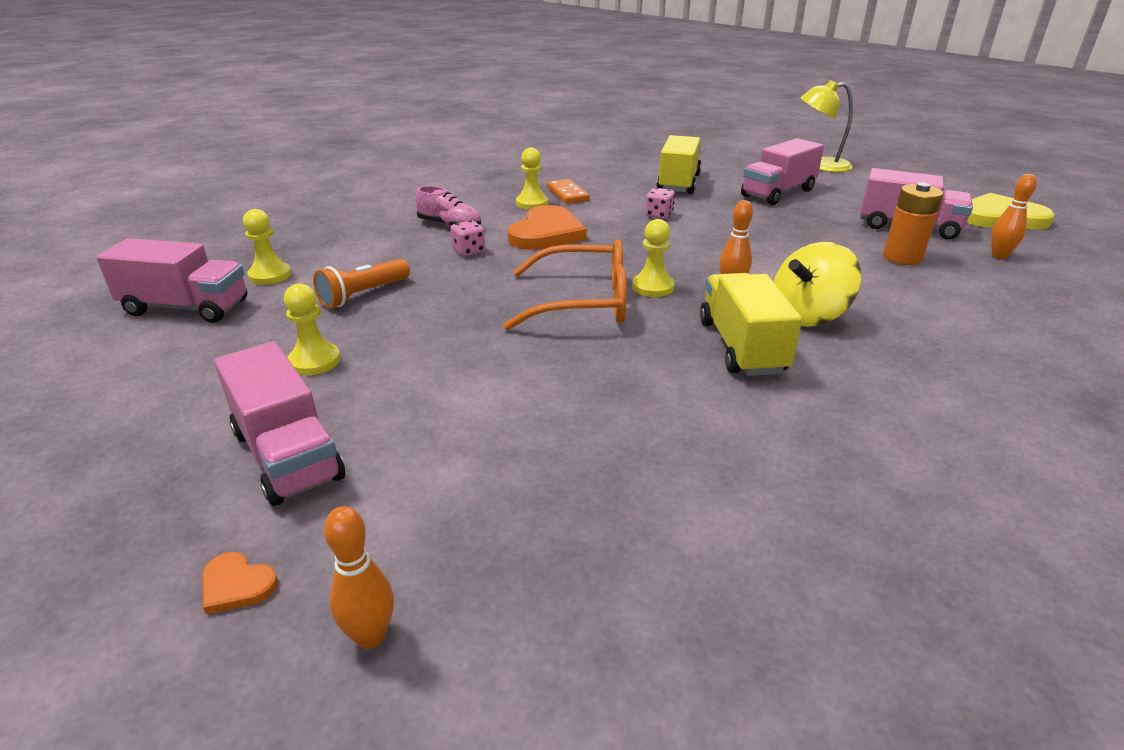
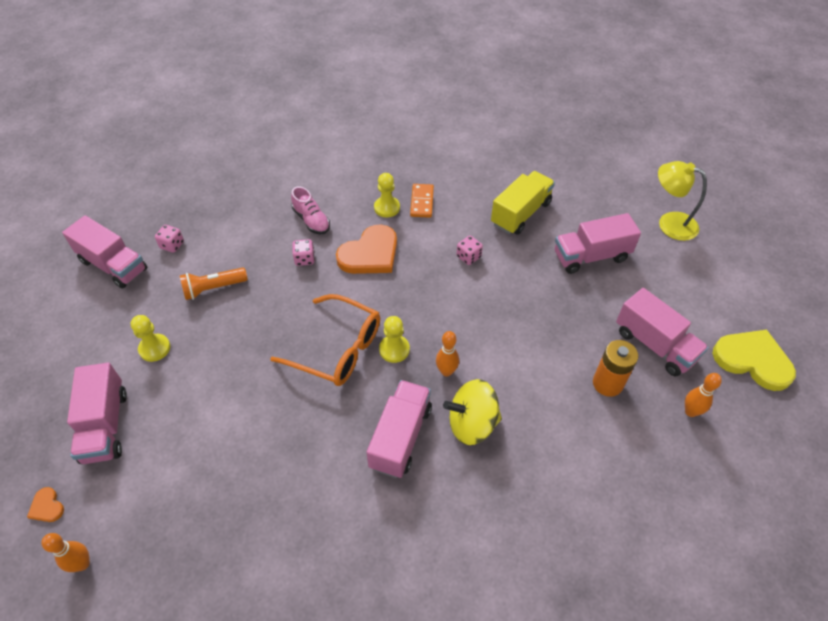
camera: 25 degrees right, 20 degrees up
yellow pawn [243,209,291,285] -> pink dice [155,225,184,253]
yellow truck [700,273,802,376] -> pink truck [366,380,432,478]

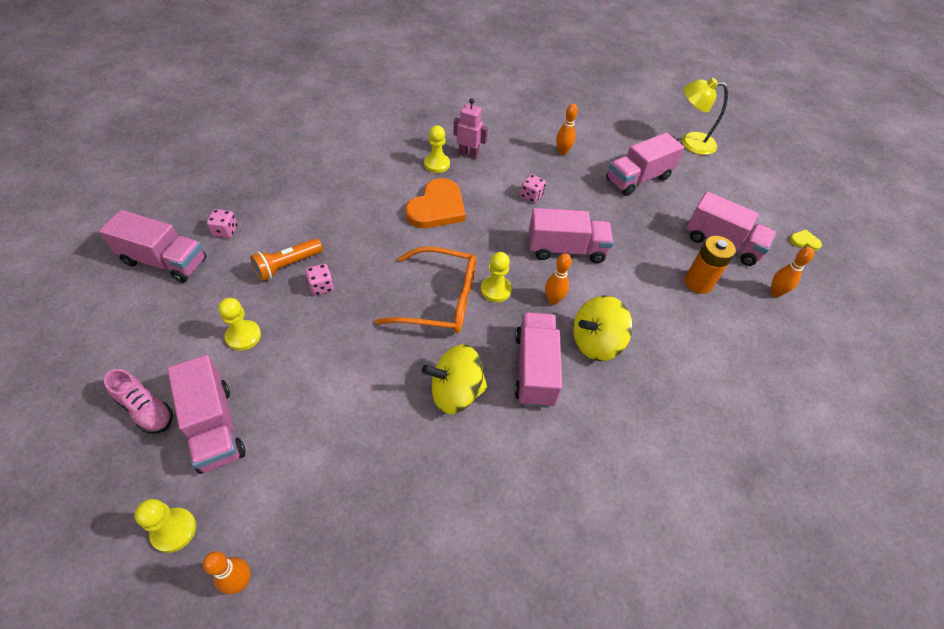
camera: 20 degrees left, 0 degrees up
orange heart [27,487,64,522] -> yellow pawn [135,499,196,553]
pink shoe [291,186,330,234] -> pink shoe moved to [104,369,173,434]
pink dice [292,239,315,266] -> pink dice moved to [305,264,334,296]
orange domino [410,184,434,218] -> pink robot [453,98,488,160]
yellow truck [491,171,555,235] -> orange bowling pin [556,104,578,155]
yellow heart [713,330,796,391] -> yellow heart [789,229,822,251], size x0.43
none -> yellow spinning top [422,344,488,414]
none -> pink truck [529,208,614,263]

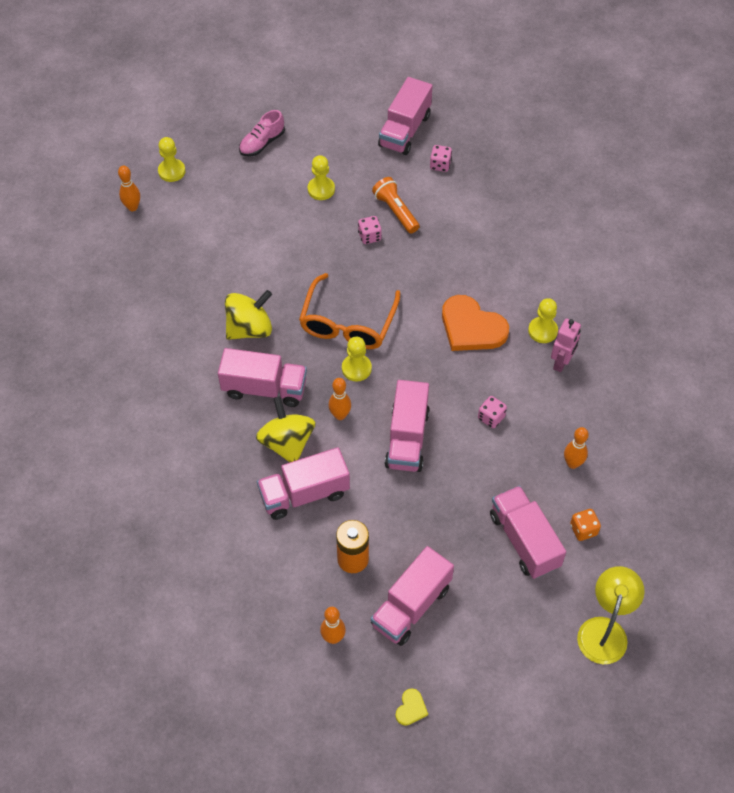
camera: 100 degrees right, 5 degrees up
pink truck [167,355,245,474] -> pink truck moved to [257,447,350,520]
yellow spinning top [422,344,488,414] -> yellow spinning top turned 60 degrees clockwise [225,290,272,340]
none -> orange dice [570,509,601,541]

